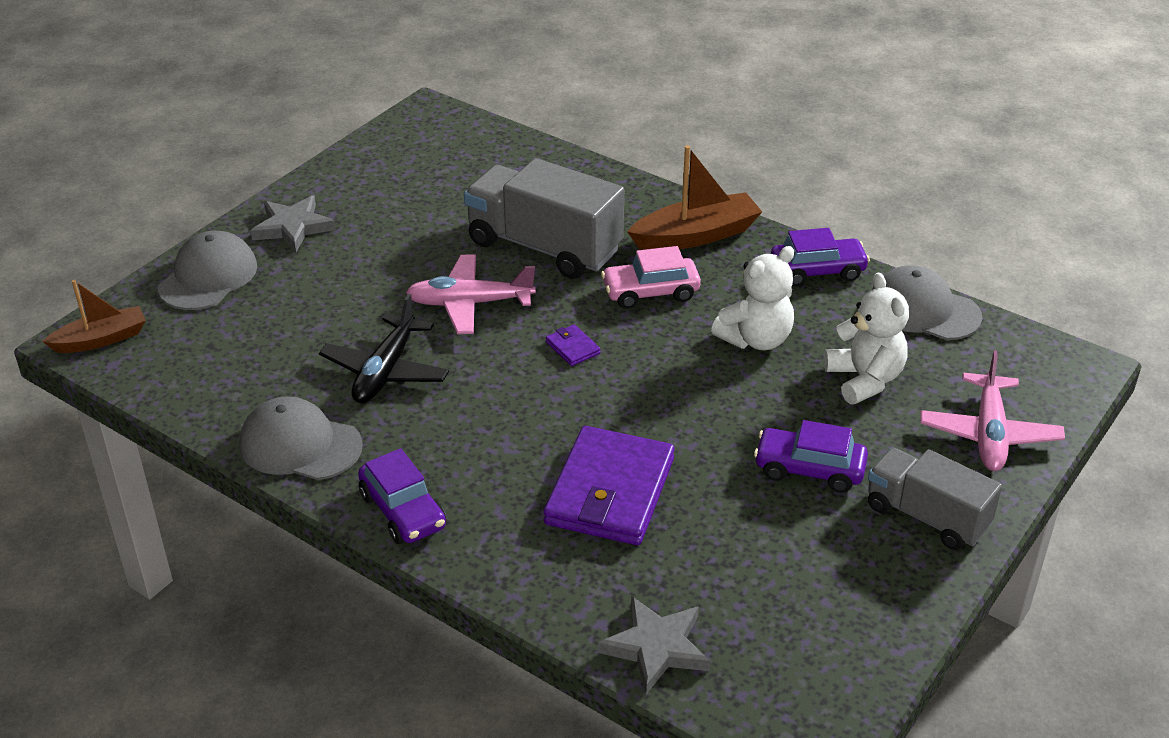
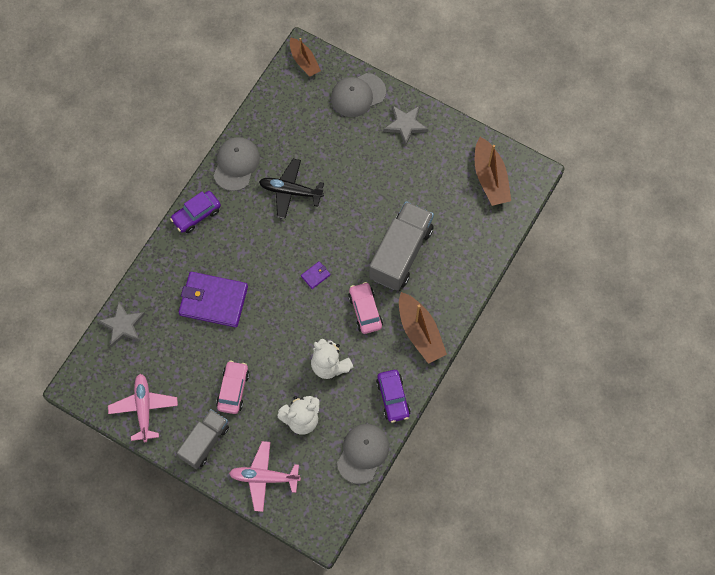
camera: 85 degrees right, 30 degrees up
grey cap [158,231,257,310] -> grey cap turned 135 degrees clockwise [331,73,386,117]
pink plane [406,254,536,334] -> pink plane moved to [108,374,178,442]
purple car [754,420,868,493] -> pink car [216,361,250,414]
none -> brown boat [475,137,511,206]

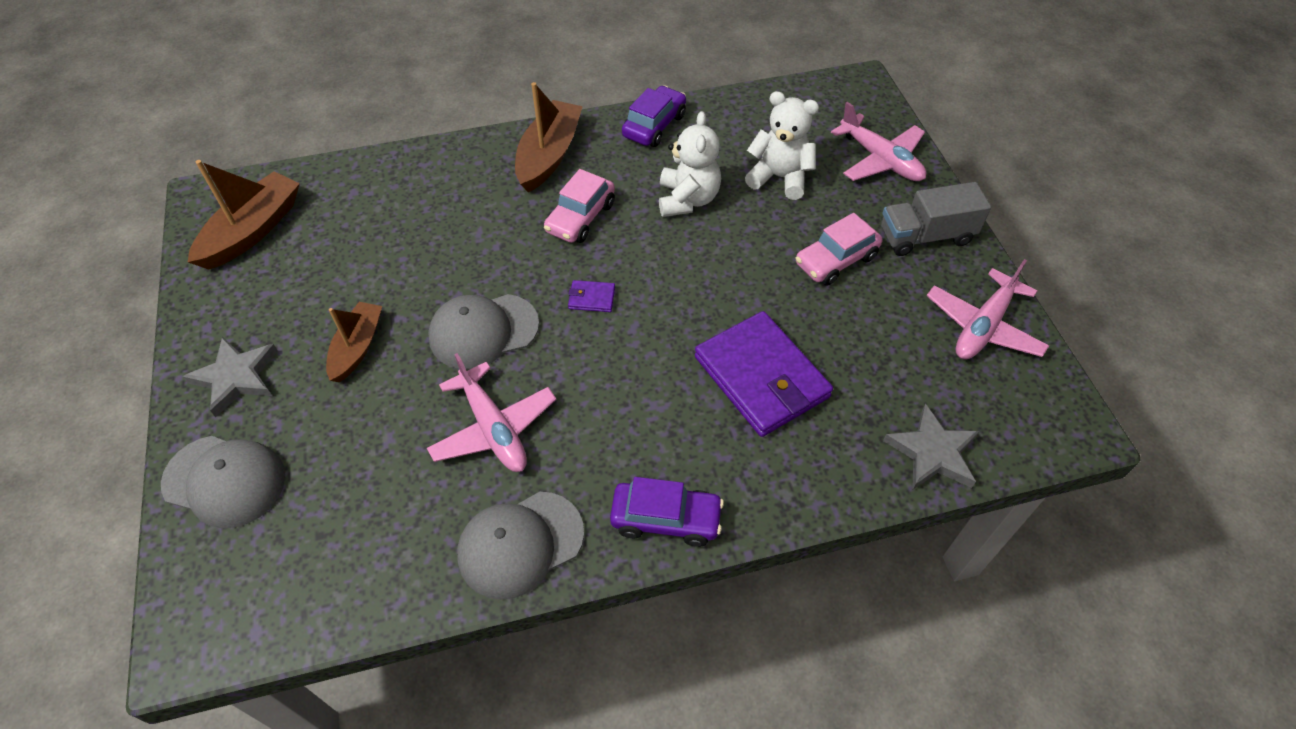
camera: 135 degrees left, 15 degrees down
black plane [259,159,324,219] -> pink plane [427,353,556,472]
brown boat [290,38,321,77] -> brown boat moved to [326,302,382,382]
grey cap [337,424,389,484] -> grey cap moved to [428,294,539,369]
grey truck [369,201,434,291] -> none

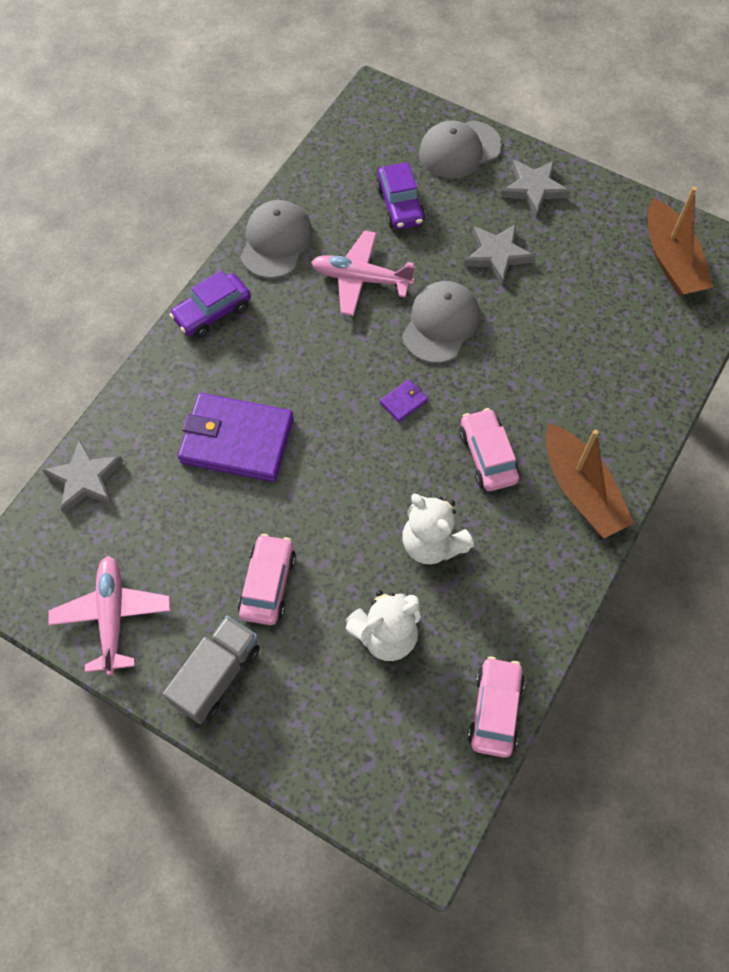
camera: 135 degrees right, 10 degrees up
brown boat [326,302,382,382] -> grey star [464,224,535,285]
purple car [622,85,686,147] -> purple car moved to [376,162,425,229]
pink plane [831,102,926,181] -> none
none -> pink car [468,656,525,758]

